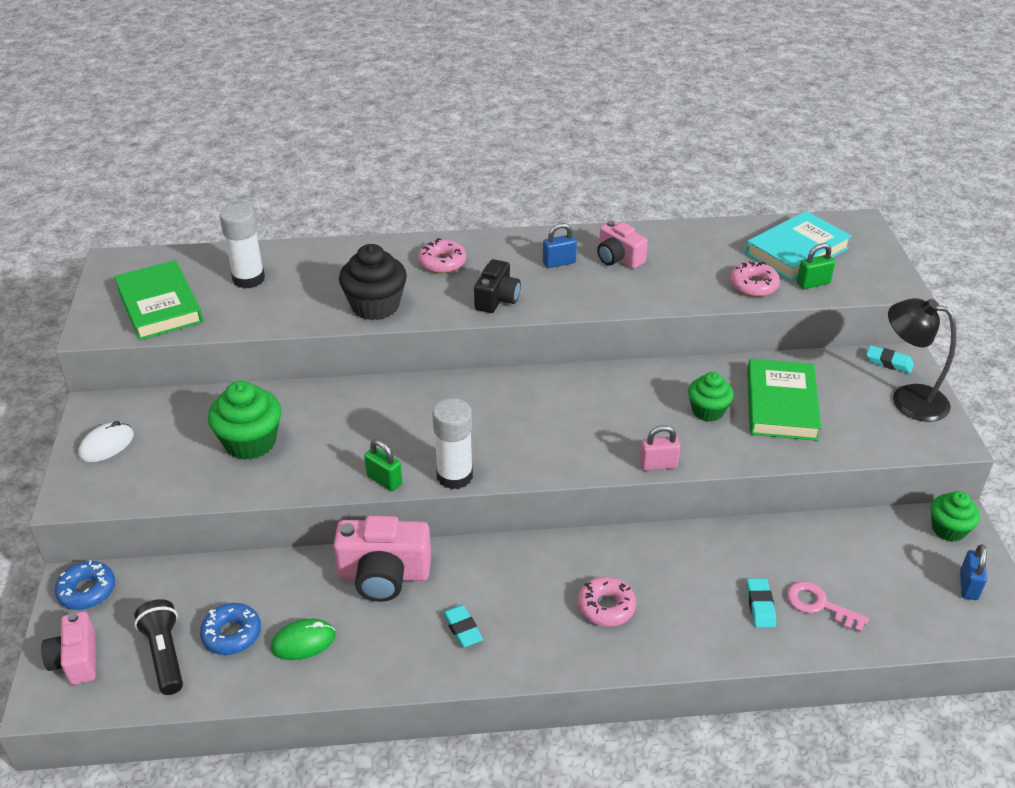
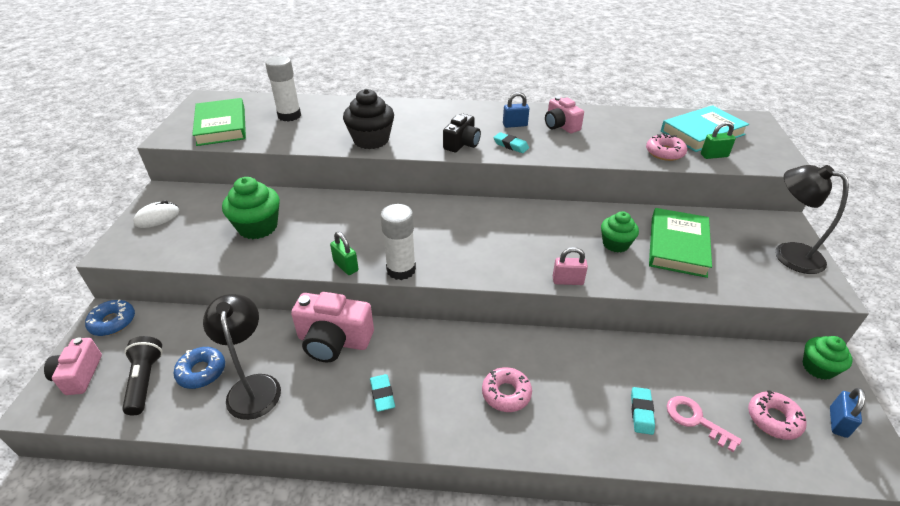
camera: 10 degrees right, 0 degrees up
green mouse [271,619,335,660] -> black lamp [203,294,281,420]
pink donut [418,238,466,273] -> pink donut moved to [748,390,807,440]
turquoise eraser [866,345,914,374] -> turquoise eraser moved to [493,132,529,153]

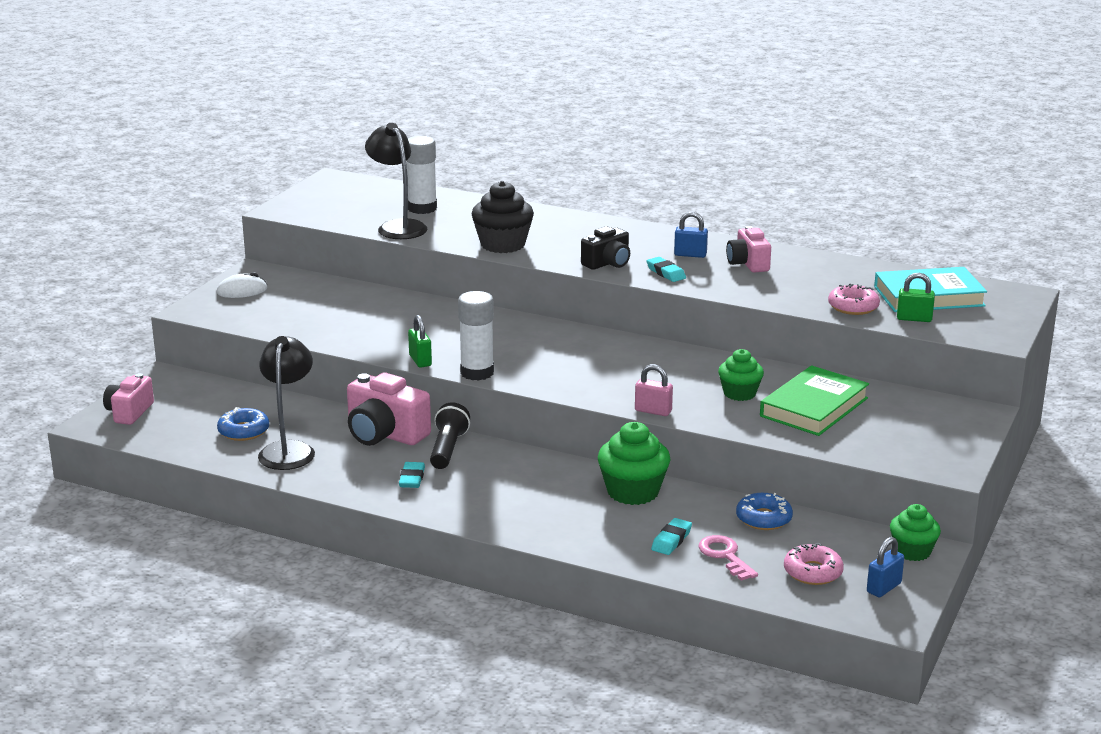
camera: 20 degrees right, 15 degrees down
blue donut [85,299,135,336] -> blue donut moved to [736,493,793,530]
black flashlight [122,336,163,415] -> black flashlight moved to [430,403,470,469]
green book [192,98,246,146] -> none
green cupcake [222,177,280,239] -> green cupcake moved to [598,422,671,505]
pink donut [482,367,532,412] -> none
black lamp [775,165,849,274] -> black lamp moved to [365,123,427,239]

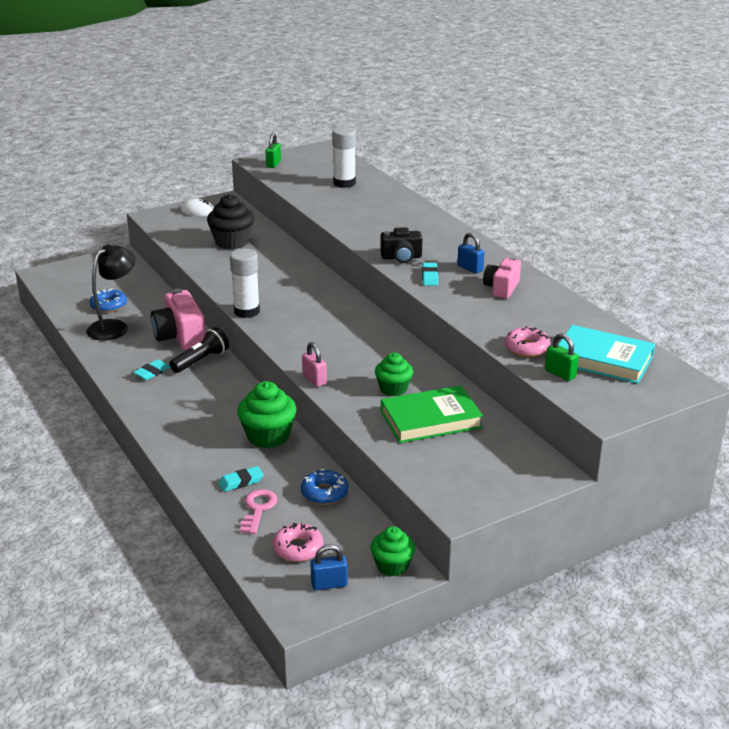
camera: 35 degrees right, 5 degrees up
pink camera [103,373,154,425] -> none
black lamp [365,123,427,239] -> none
green padlock [408,315,432,367] -> green padlock moved to [266,133,281,168]
black cupcake [472,181,534,253] -> black cupcake moved to [207,194,254,249]

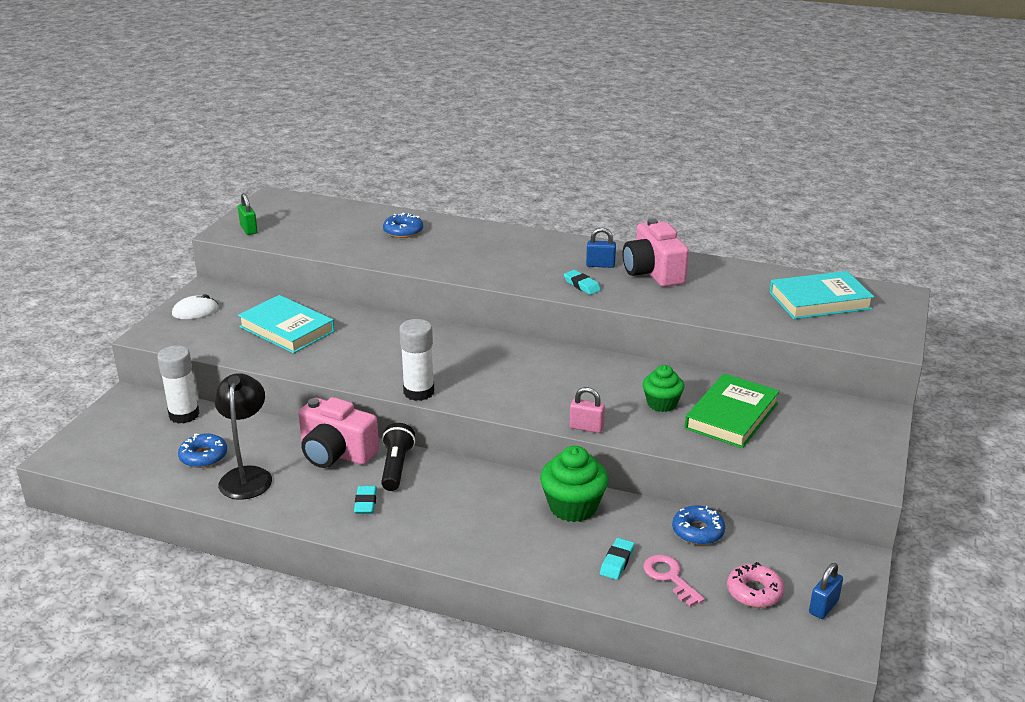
camera: 40 degrees left, 0 degrees up
black cupcake [207,194,254,249] -> turquoise book [238,295,335,354]
white glue stick [332,127,356,188] -> white glue stick moved to [157,345,200,424]
green cupcake [370,526,415,577] -> none
black camera [380,227,423,263] -> none
pink camera [483,257,521,299] -> pink camera [623,219,689,287], size x1.56
pink donut [505,326,551,357] -> none
green padlock [545,333,579,381] -> none
none -> blue donut [383,213,423,238]

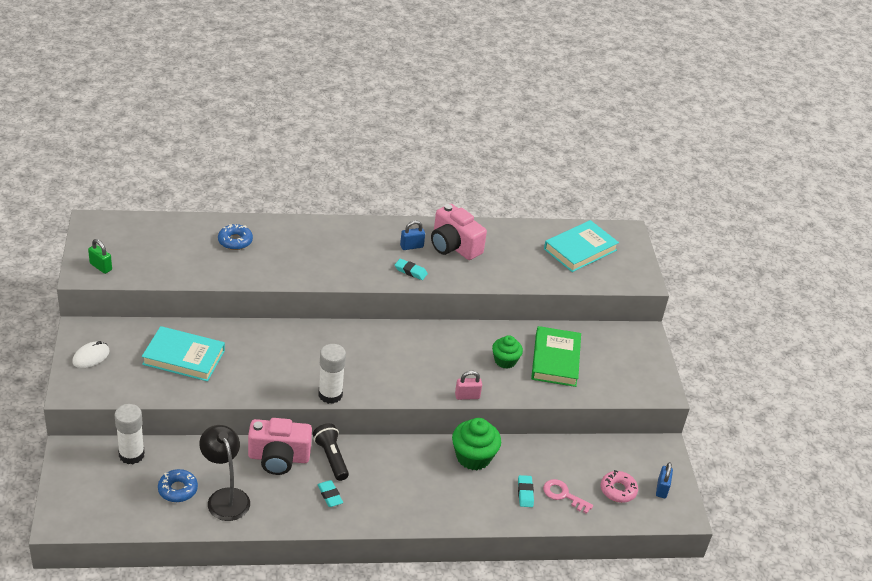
camera: 30 degrees left, 10 degrees up
blue donut [672,505,725,545] -> none

